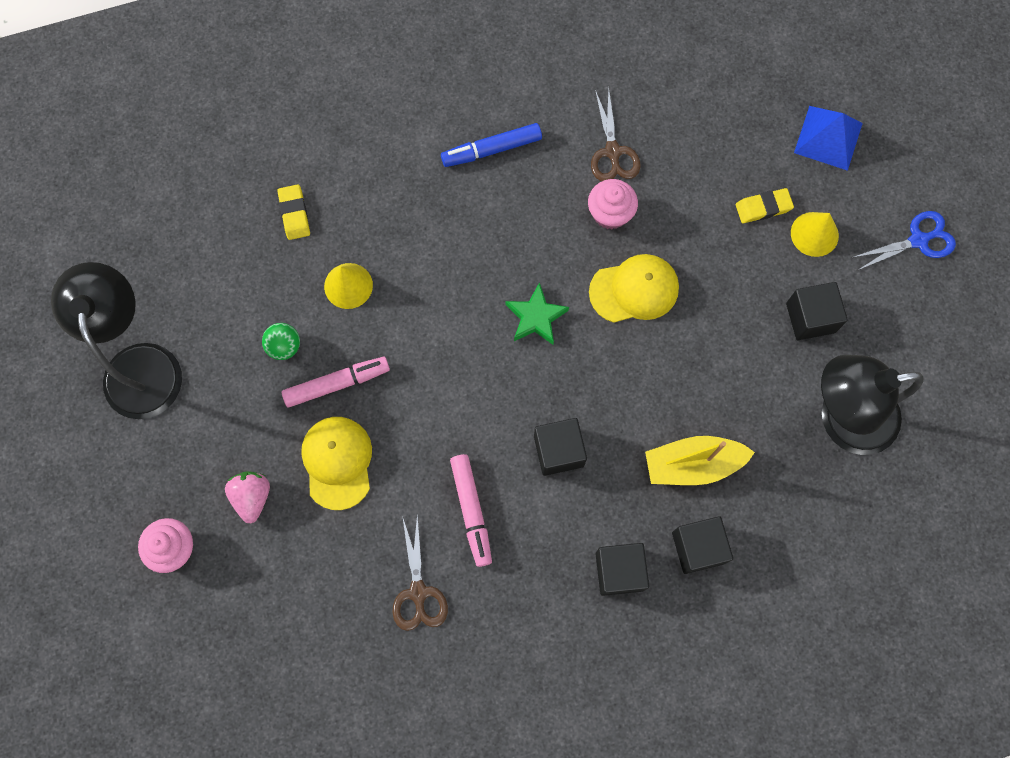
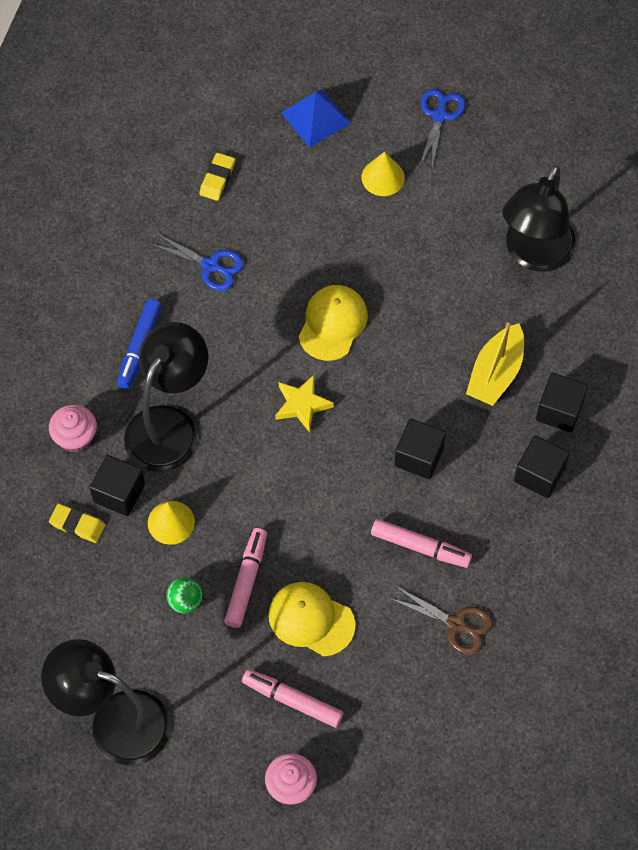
camera: 55 degrees left, 10 degrees down
pink strawberry [225,471,270,523] -> pink marker [242,669,344,728]
green star [506,282,569,345] -> yellow star [275,375,333,432]
pink cupcake [588,179,638,229] -> pink cupcake moved to [49,404,97,453]
brown scissors [591,87,641,181] -> blue scissors [149,233,244,291]
yellow eraser [736,188,794,223] -> yellow eraser moved to [200,153,235,201]
black cube [786,282,848,340] -> black cube moved to [90,455,145,516]
none -> black lamp [124,322,208,472]

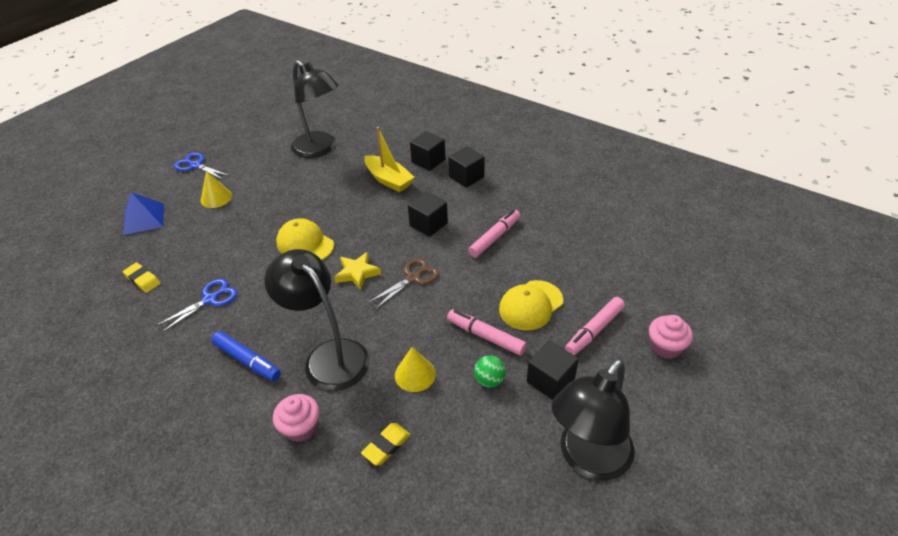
camera: 70 degrees left, 20 degrees down
black cube [90,455,145,516] -> black cube moved to [527,340,579,400]
brown scissors [389,586,493,655] -> brown scissors moved to [368,258,439,309]

